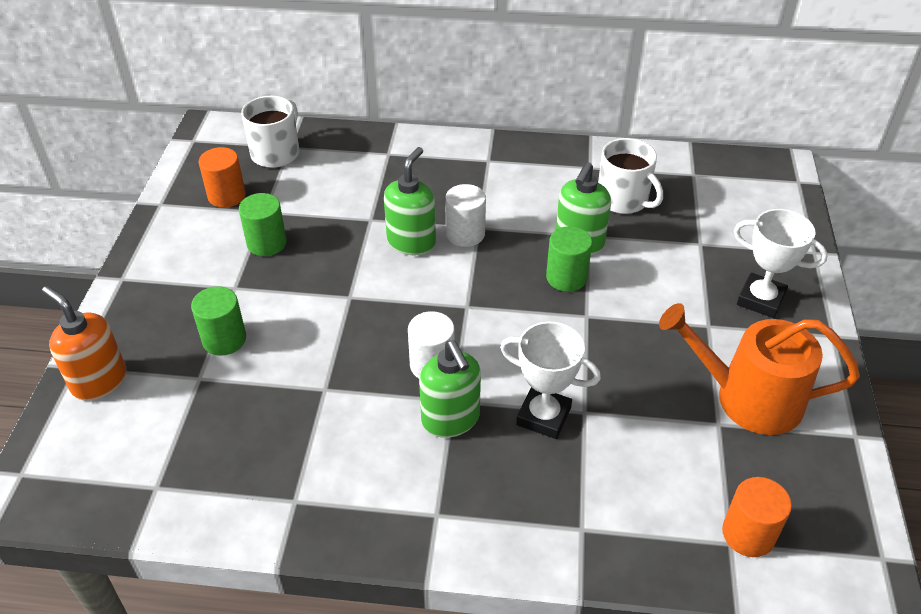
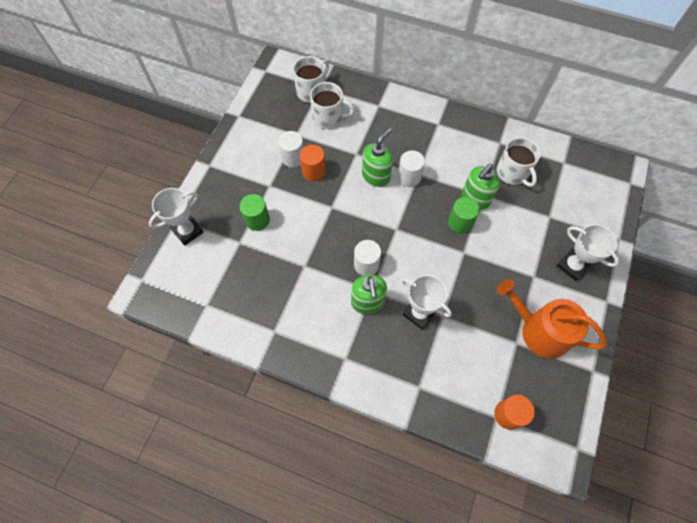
camera: 15 degrees right, 20 degrees up
orange soap dispenser [42,286,126,401] -> white trophy [149,188,203,246]
orange cylinder [199,147,246,208] -> orange cylinder moved to [300,145,326,181]
green cylinder [239,193,287,256] -> white cylinder [278,131,304,168]
none -> white mug [310,82,355,129]

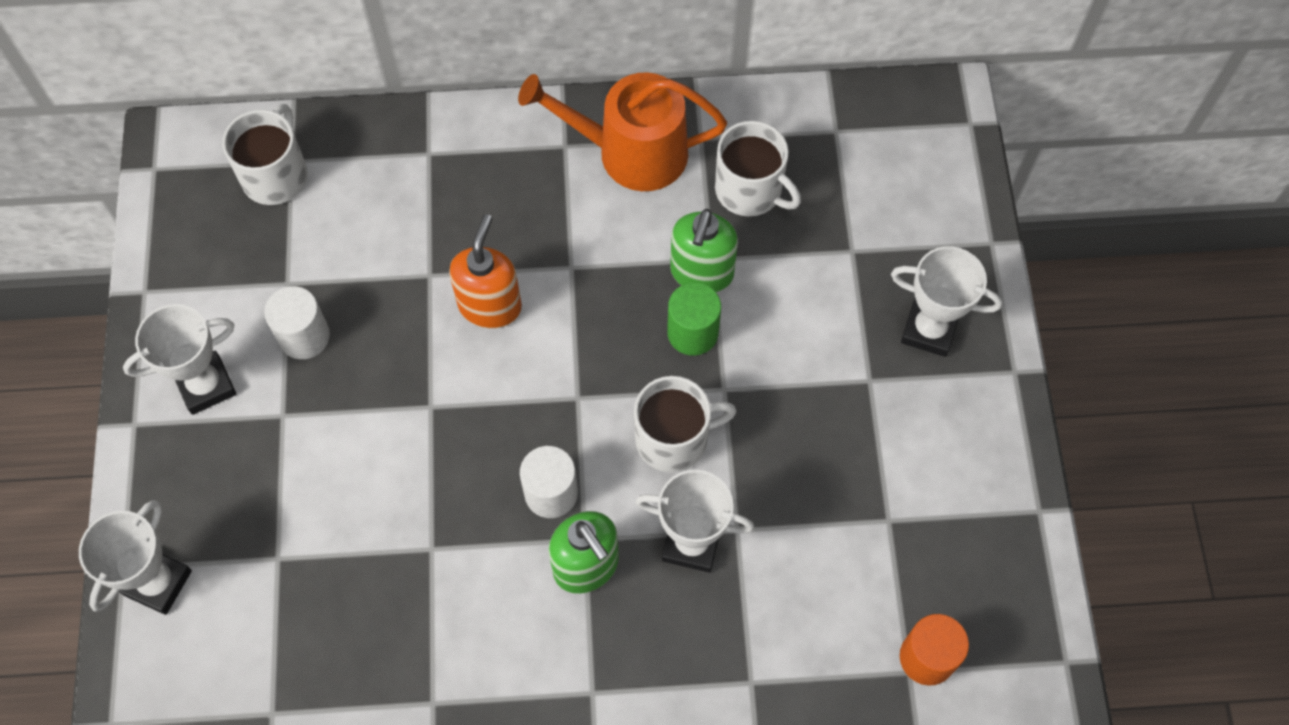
camera: 25 degrees left, 0 degrees up
green cylinder [239,194,270,231] -> none
orange cylinder [300,145,326,181] -> none
white mug [310,82,355,129] -> white mug moved to [634,376,737,472]
green soap dispenser [362,128,393,187] -> orange soap dispenser [449,214,522,328]
white cylinder [398,150,425,187] -> none
orange watering can [497,279,607,359] -> orange watering can moved to [518,72,727,191]
none -> white trophy [123,304,236,415]

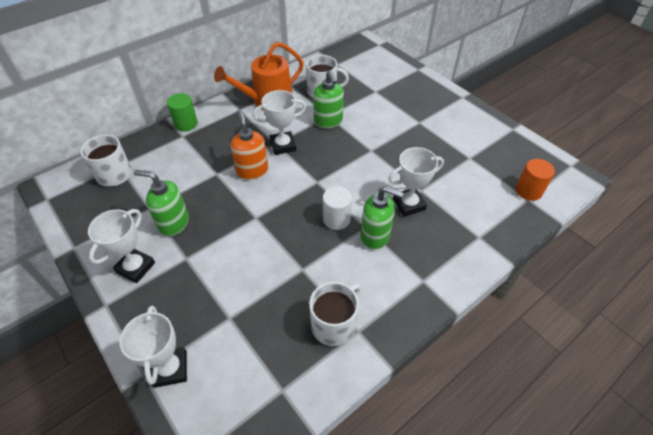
camera: 35 degrees left, 15 degrees down
white cylinder [264,286,330,359] -> green soap dispenser [134,170,189,236]
white mug [634,376,737,472] -> white mug moved to [309,282,361,346]
green cylinder [667,282,721,356] -> green cylinder moved to [167,93,198,132]
white trophy [891,246,1002,357] -> white trophy moved to [253,90,306,155]

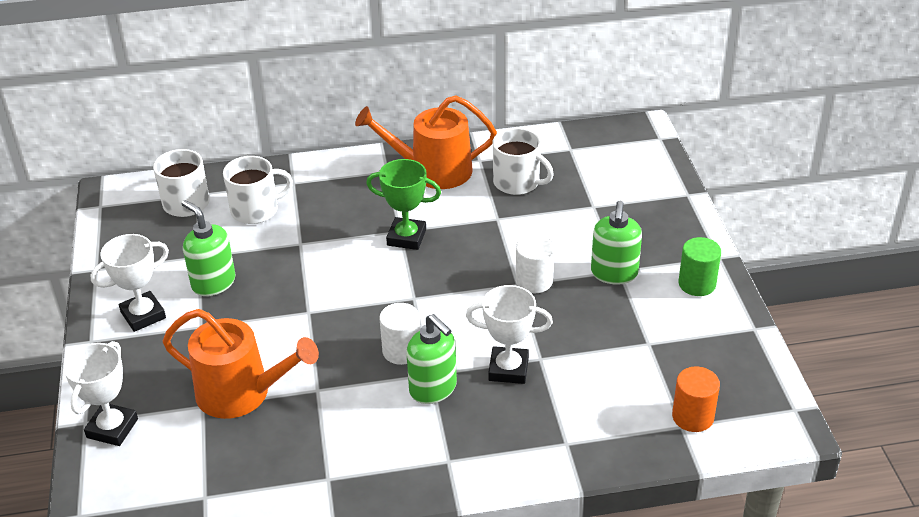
camera: 30 degrees right, 10 degrees down
green cylinder [167,93,198,132] -> green cylinder moved to [679,237,721,296]
orange soap dispenser [231,110,268,180] -> none
white trophy [253,90,306,155] -> green trophy [366,159,441,250]
white mug [309,282,361,346] -> white mug moved to [223,156,293,224]
green soap dispenser [313,70,344,128] -> green soap dispenser moved to [591,201,642,285]
none -> orange watering can [163,309,319,419]
none -> white cylinder [516,235,554,293]

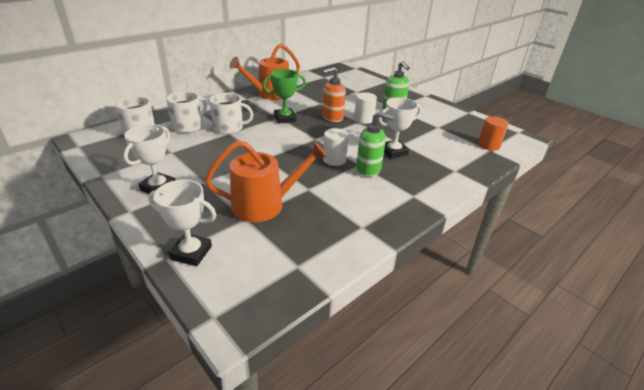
camera: 35 degrees left, 5 degrees down
white trophy [63,341,138,446] -> white trophy turned 60 degrees counterclockwise [148,180,216,266]
green soap dispenser [182,200,235,296] -> none
white mug [493,128,554,195] -> white mug moved to [209,93,253,134]
green cylinder [679,237,721,296] -> none
none -> orange soap dispenser [322,67,346,122]

